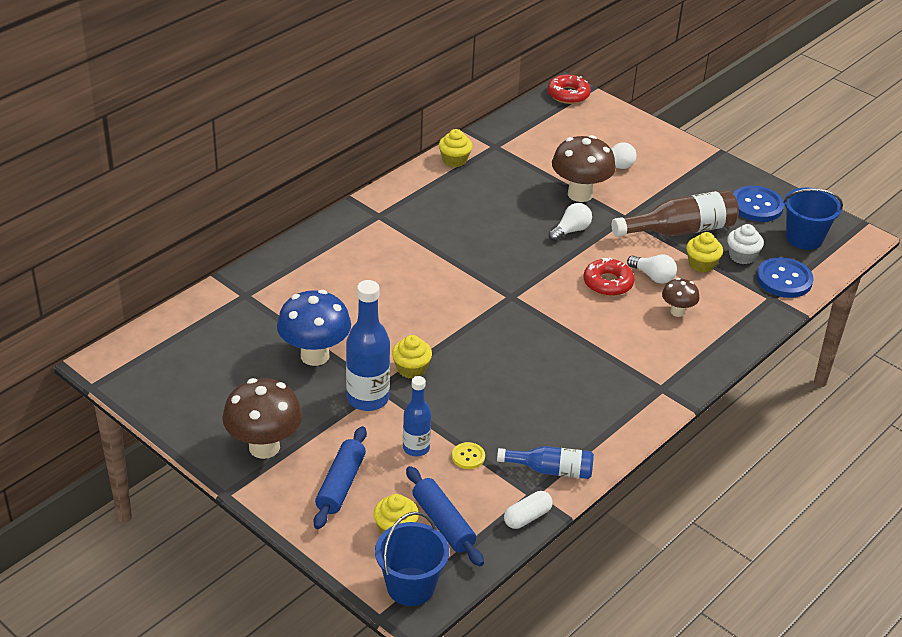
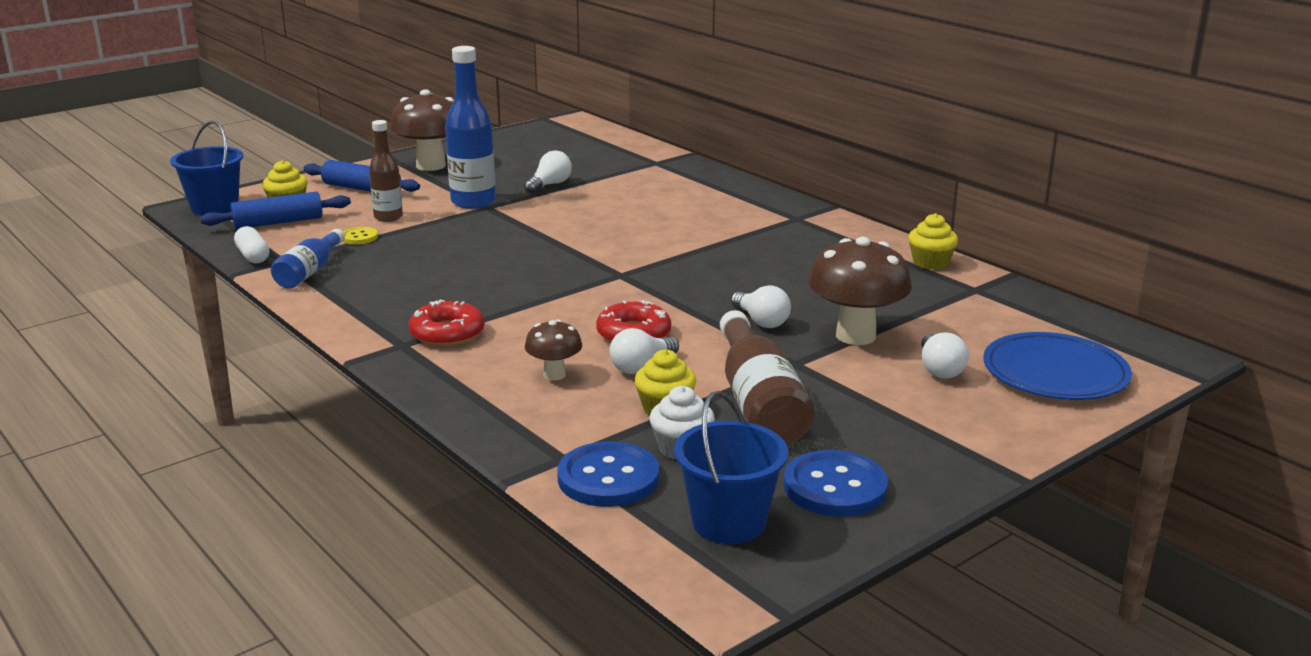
camera: 100 degrees right, 15 degrees down
blue mushroom [277,290,351,366] -> white light bulb [524,150,572,193]
yellow cupcake [392,335,432,379] -> none
blue bottle [403,376,431,456] -> brown bottle [369,120,403,222]
red donut [547,75,591,104] -> red donut moved to [409,300,485,346]
none -> blue plate [983,332,1132,400]

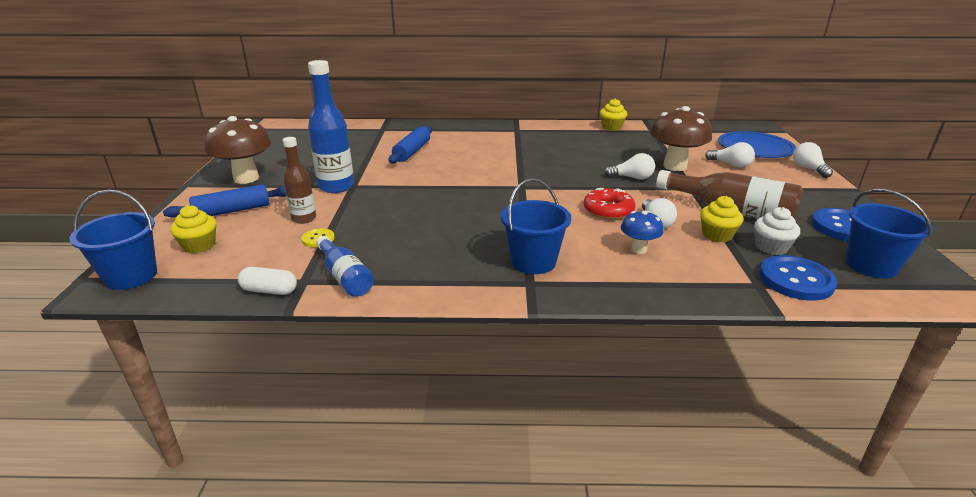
camera: 50 degrees left, 5 degrees up
blue rolling pin [200,192,351,229] -> blue rolling pin moved to [389,126,432,164]
red donut [409,300,485,346] -> blue bucket [500,178,571,274]
white light bulb [524,150,572,193] -> white light bulb moved to [793,142,833,178]
brown mushroom [525,320,582,381] -> blue mushroom [621,211,664,254]

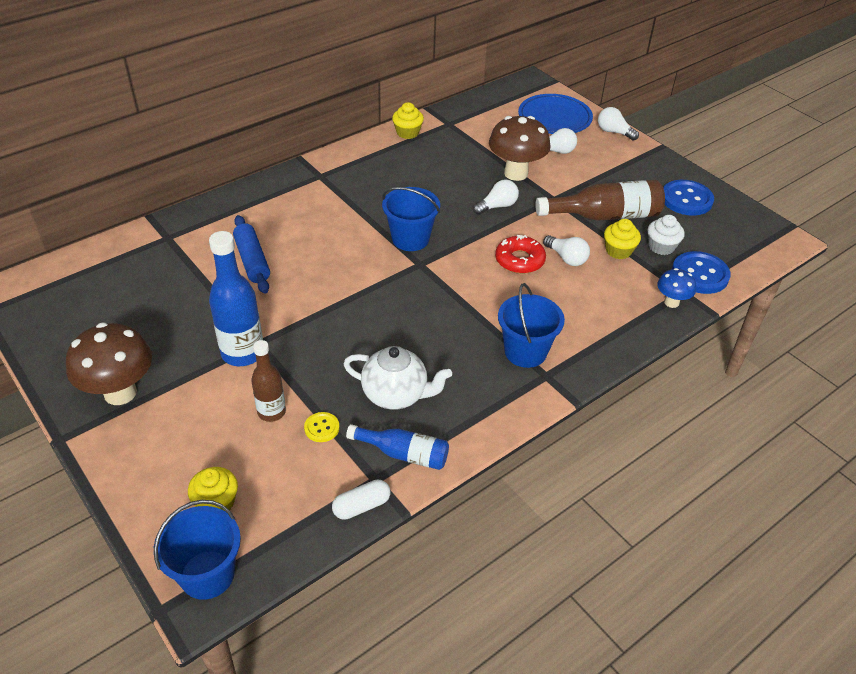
camera: 40 degrees left, 15 degrees up
blue rolling pin [163,184,286,217] -> none
blue mushroom [621,211,664,254] -> blue mushroom moved to [657,268,696,308]
blue bucket [846,189,933,278] -> blue bucket moved to [382,187,440,251]
none -> white teapot [344,346,452,410]

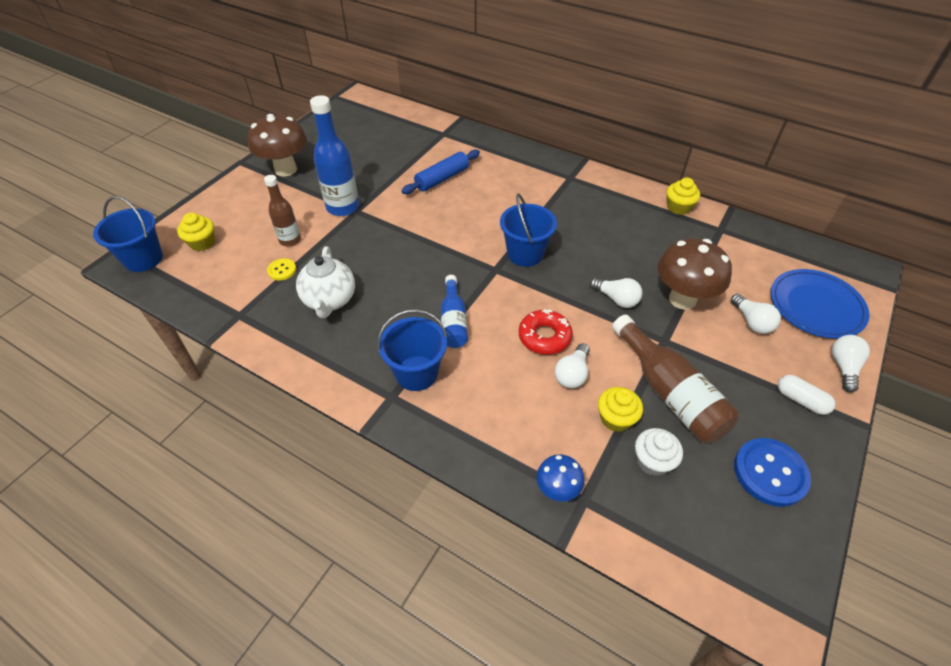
camera: 70 degrees right, 5 degrees up
white capsule [332,479,390,520] -> white capsule moved to [778,375,835,415]
blue bottle [346,424,449,470] -> blue bottle moved to [441,275,468,348]
blue button [672,251,731,294] -> none

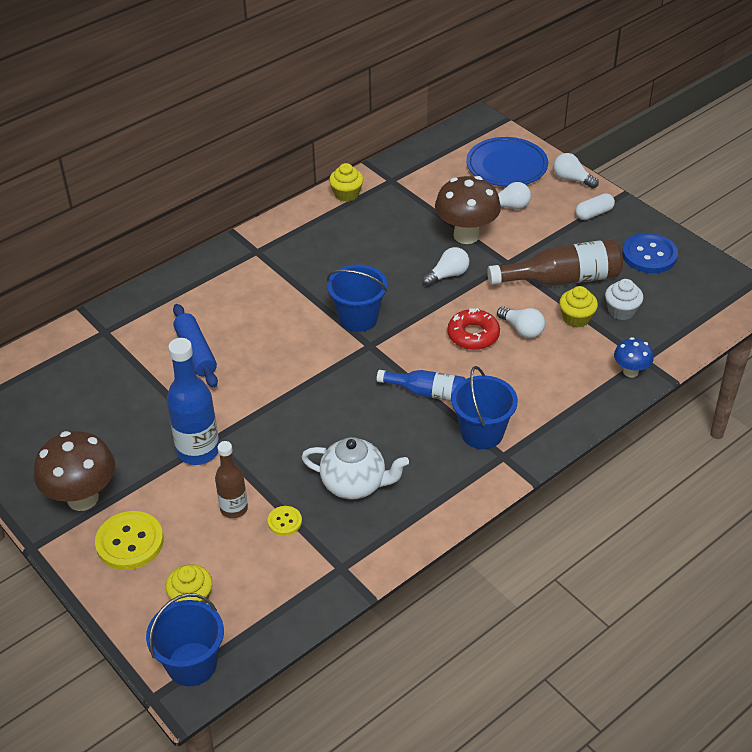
camera: 70 degrees left, 5 degrees down
none -> yellow button [95,511,164,570]

